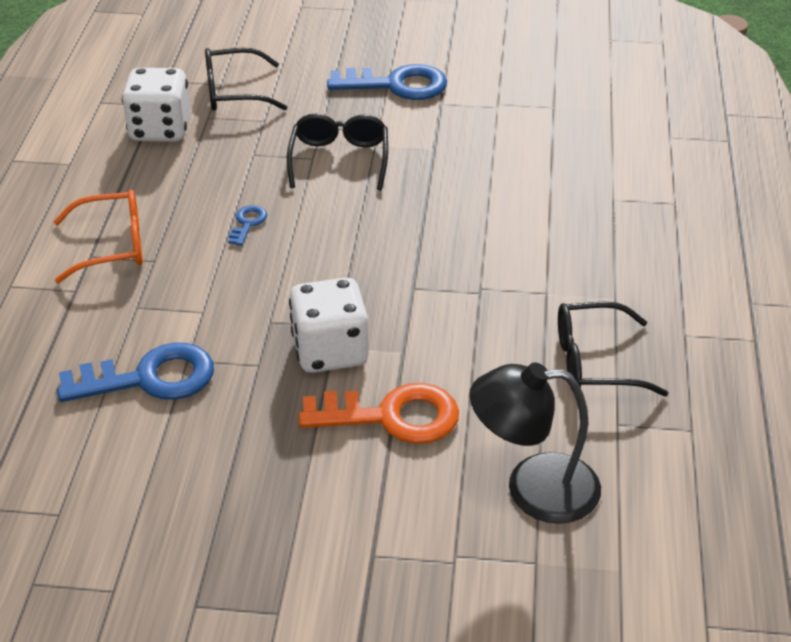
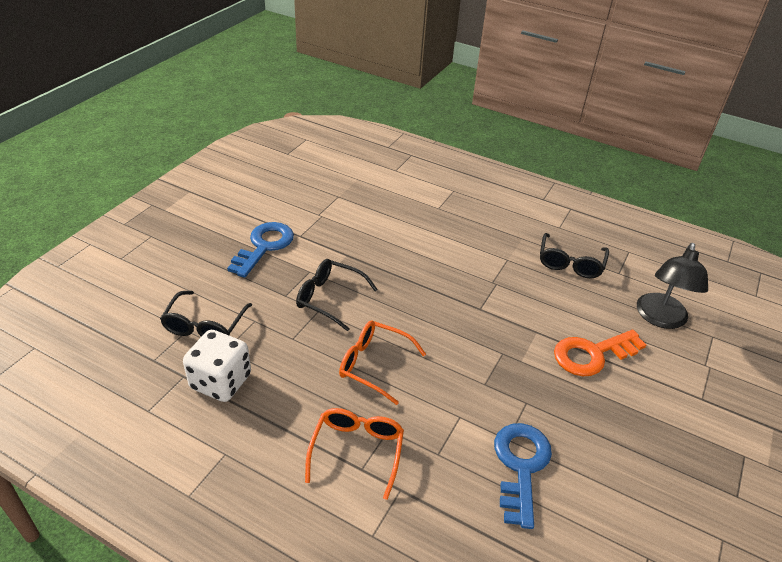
camera: 70 degrees left, 0 degrees up
blue key [228,205,267,246] -> orange glasses [339,321,426,405]
white dice [289,278,369,373] -> none
orange key [299,383,459,444] -> orange key turned 135 degrees counterclockwise [554,330,646,376]

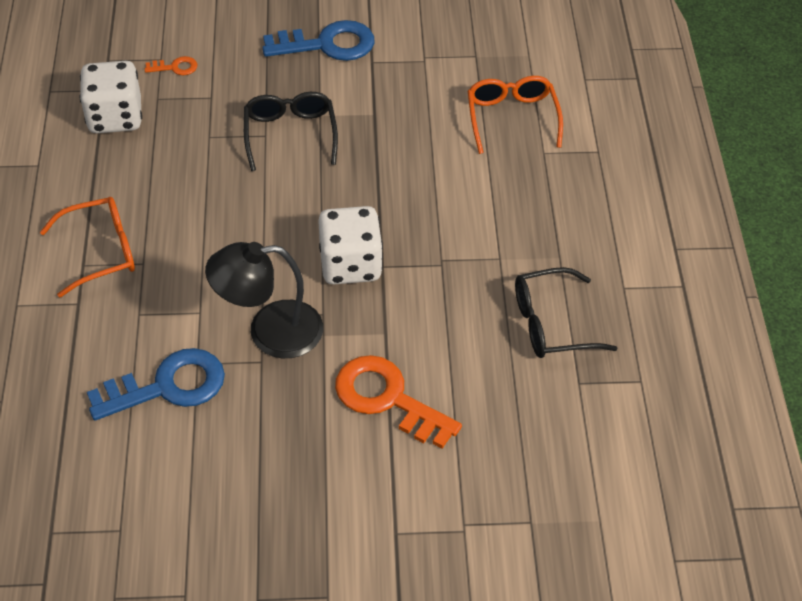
camera: 60 degrees right, 10 degrees up
black glasses [160,291,252,337] -> orange key [145,56,197,75]
orange glasses [339,321,426,405] -> orange glasses moved to [468,76,563,154]
black lamp [637,243,708,329] -> black lamp moved to [205,242,323,358]
none -> white dice [318,206,383,284]

